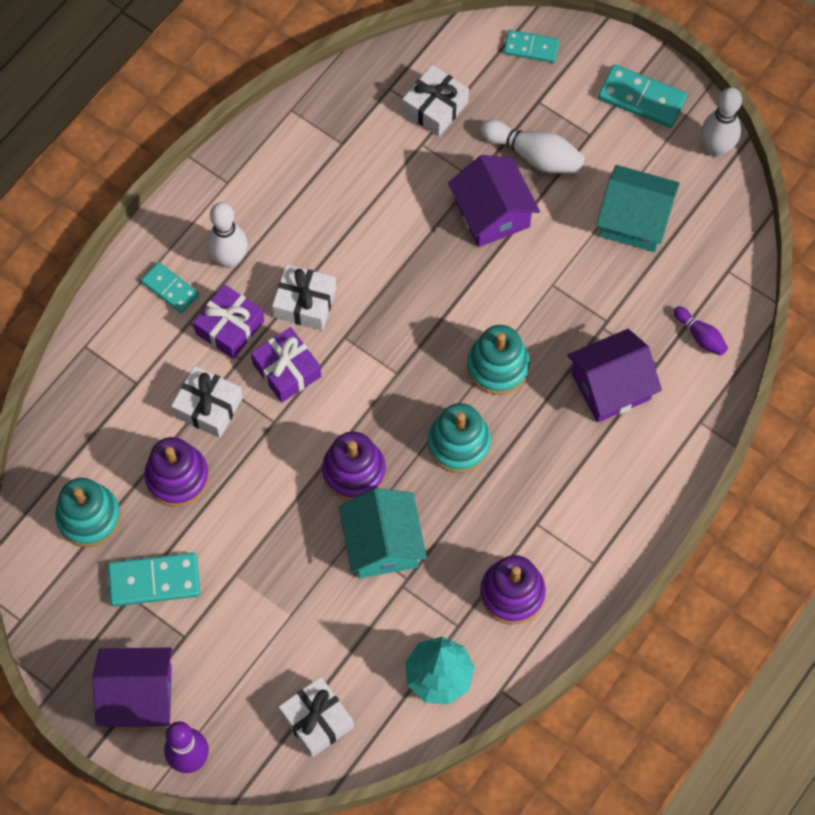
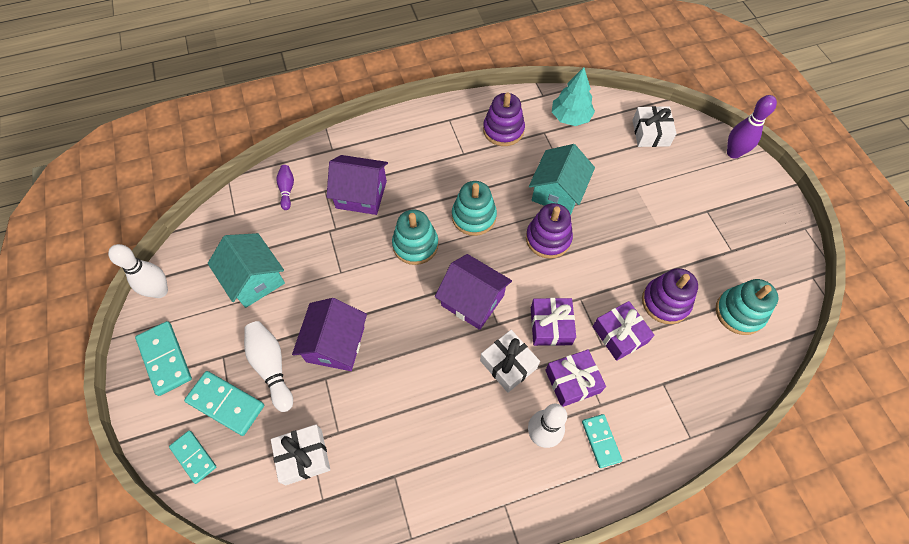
camera: 145 degrees left, 5 degrees down
purple house [92,647,172,727] -> purple house moved to [435,254,512,330]
turquoise domino [108,553,200,606] -> turquoise domino moved to [184,371,264,436]
white gift [171,366,243,438] -> purple gift [593,301,655,361]

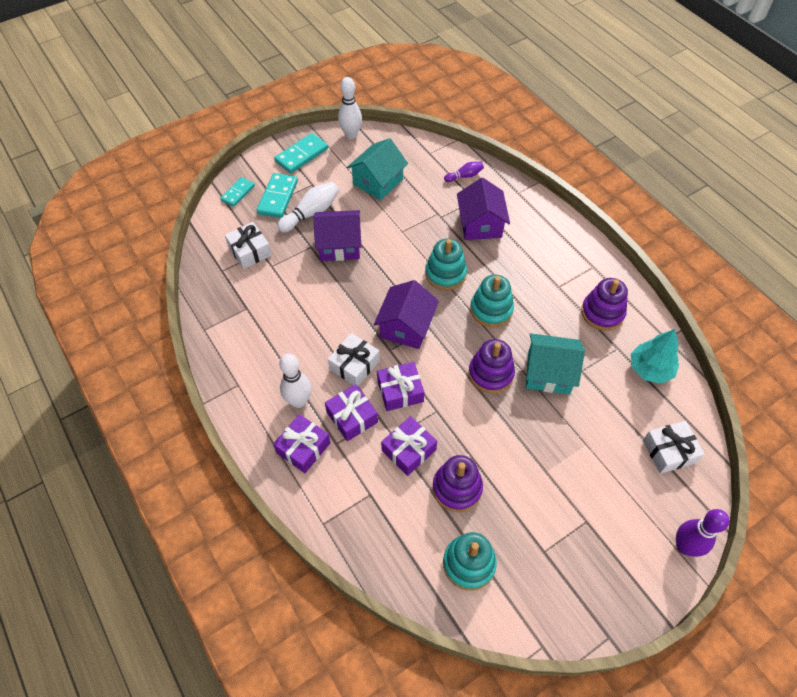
camera: 75 degrees right, 5 degrees down
turquoise domino [582,414,622,468] -> purple gift [273,414,330,473]

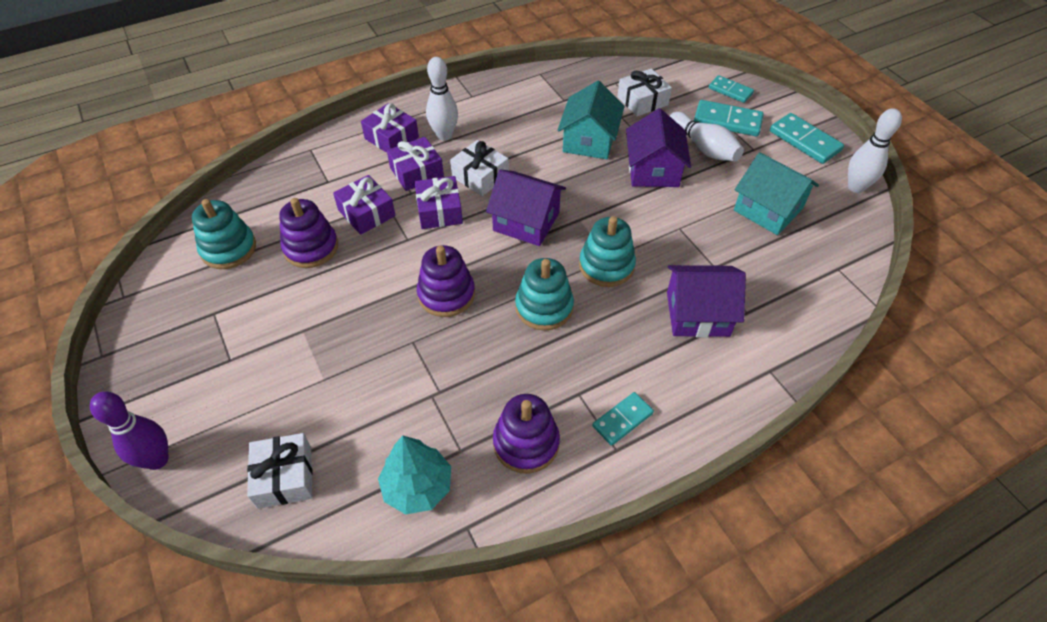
camera: 95 degrees right, 5 degrees down
purple bowling pin [444,162,484,182] -> none
turquoise house [526,333,585,394] -> turquoise house moved to [558,81,625,159]
none -> turquoise domino [592,392,654,446]

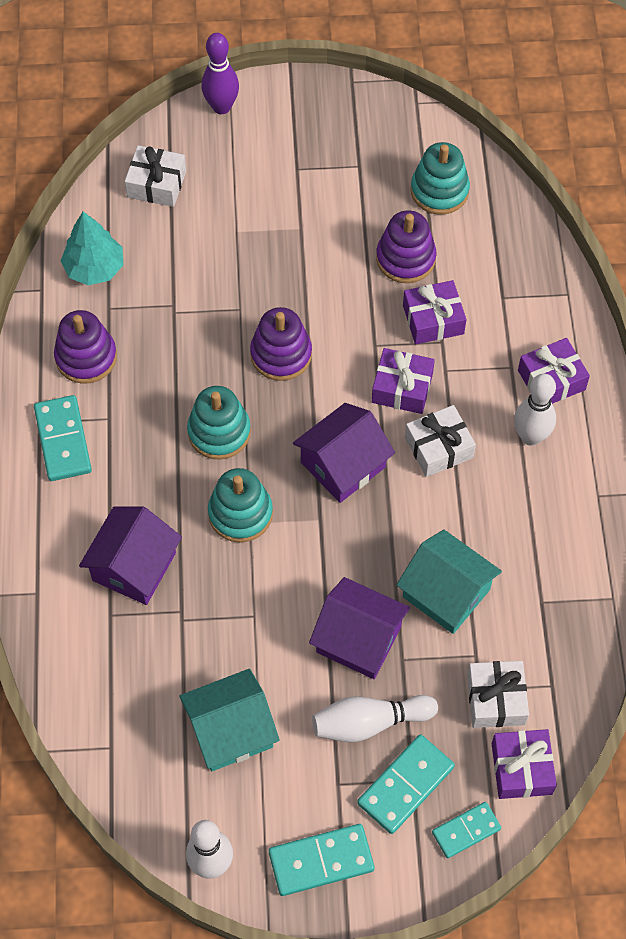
camera: 115 degrees right, 10 degrees up
purple gift [387,137,444,191] -> purple gift moved to [492,729,557,799]
turquoise domino [592,392,654,446] -> turquoise domino [34,395,92,481], size x1.53

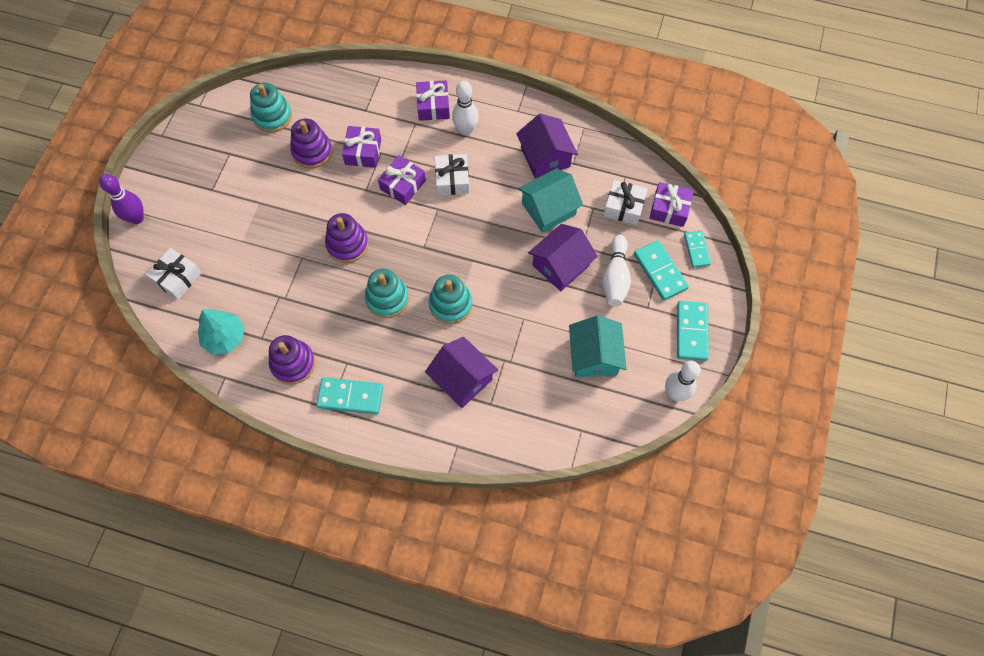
camera: 70 degrees left, 5 degrees up
purple house [293,403,395,503] -> purple house moved to [516,113,578,179]

